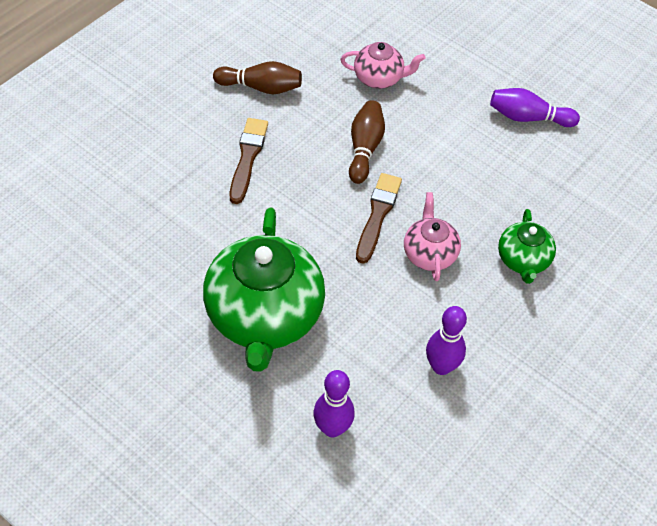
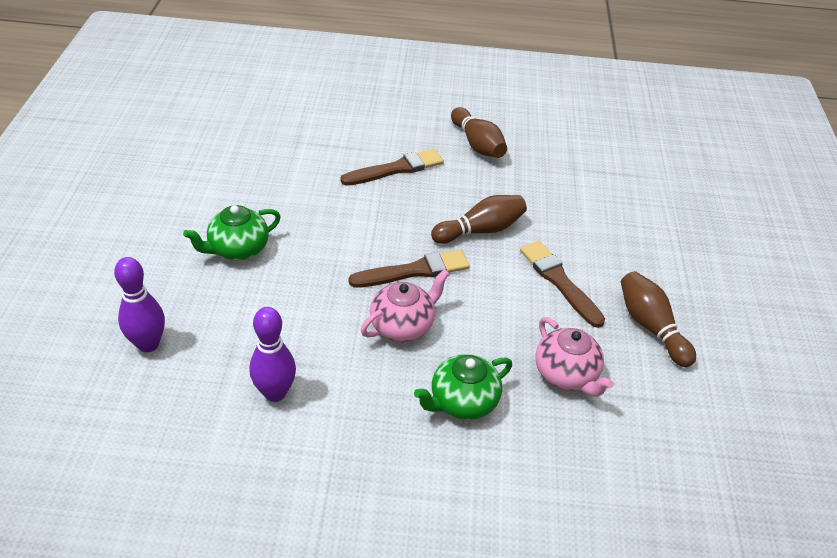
camera: 55 degrees right, 10 degrees down
green teapot [203,208,325,372] -> green teapot [183,205,281,261], size x0.50
pink teapot [340,42,426,89] -> pink teapot moved to [535,317,614,397]
purple bowling pin [490,88,580,127] -> brown bowling pin [621,271,696,367]
none -> brown brush [520,241,605,328]

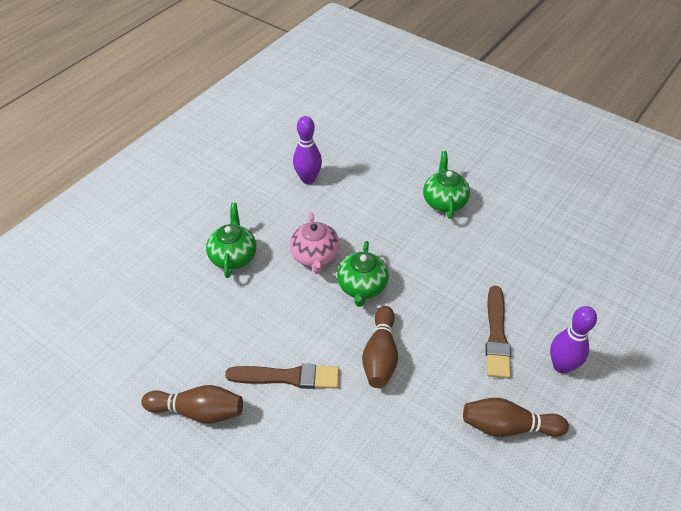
camera: 125 degrees right, 5 degrees up
purple bowling pin [114,257,165,352] -> purple bowling pin moved to [550,306,597,374]
brown brush [348,250,469,287] -> green teapot [337,241,389,307]
pink teapot [535,317,614,397] -> none

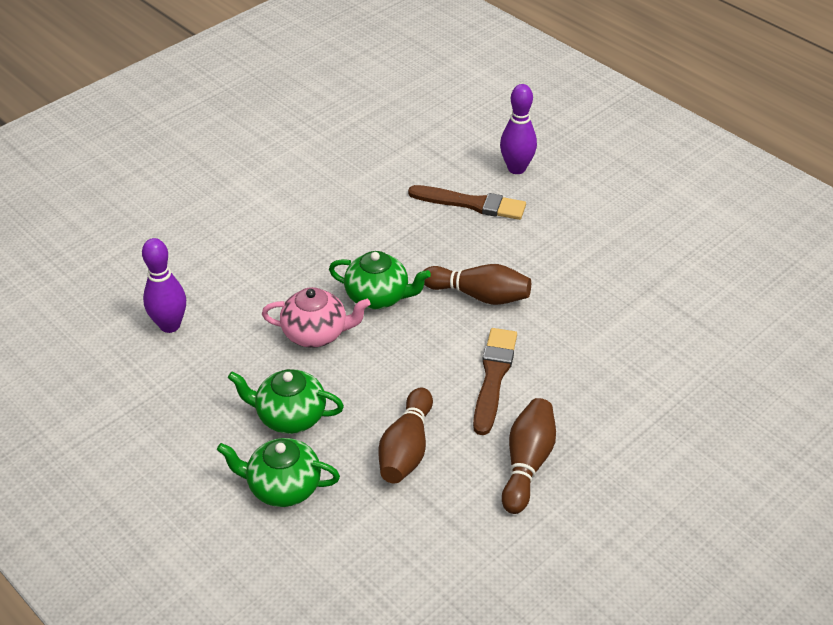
camera: 80 degrees left, 5 degrees down
green teapot [423,151,470,219] -> green teapot moved to [217,438,340,507]
brown bowling pin [463,398,569,437] -> brown bowling pin moved to [378,387,433,483]

